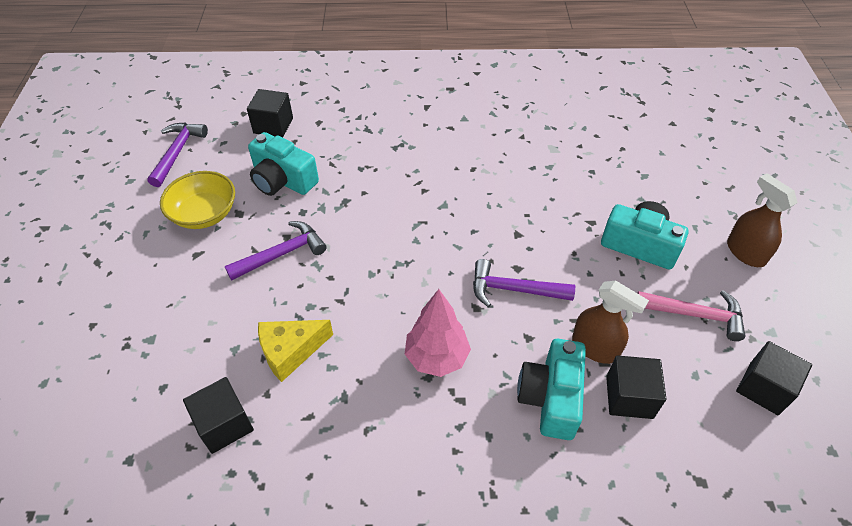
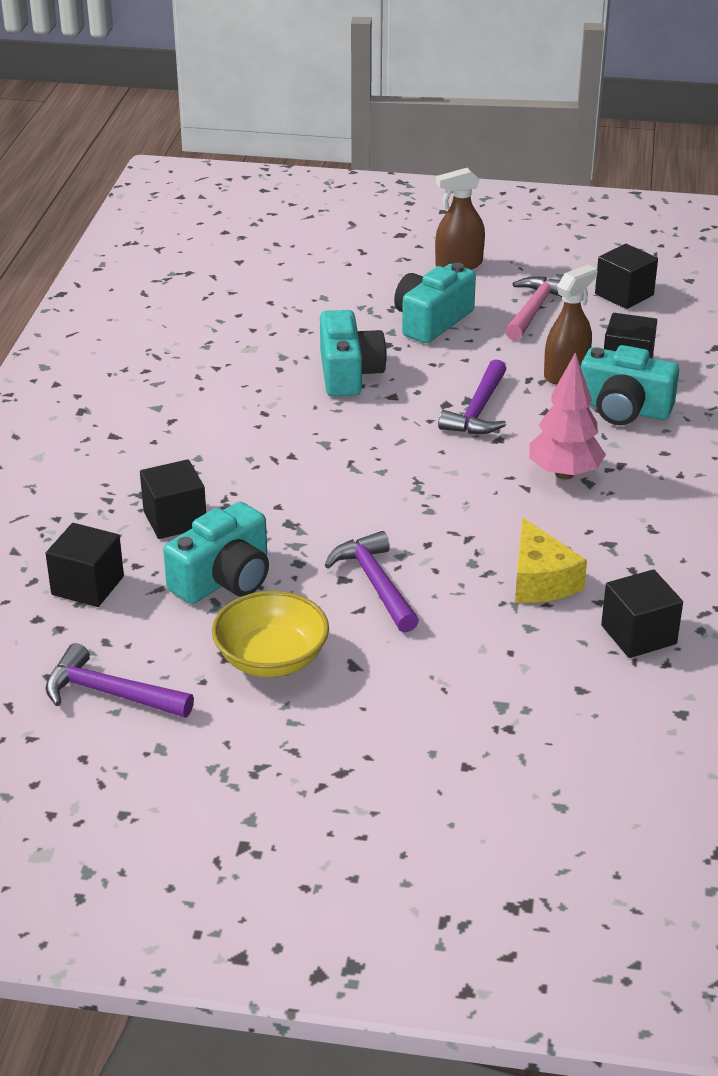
camera: 80 degrees left, 15 degrees down
none -> black cube [140,459,206,539]
none -> turquoise camera [320,310,387,397]

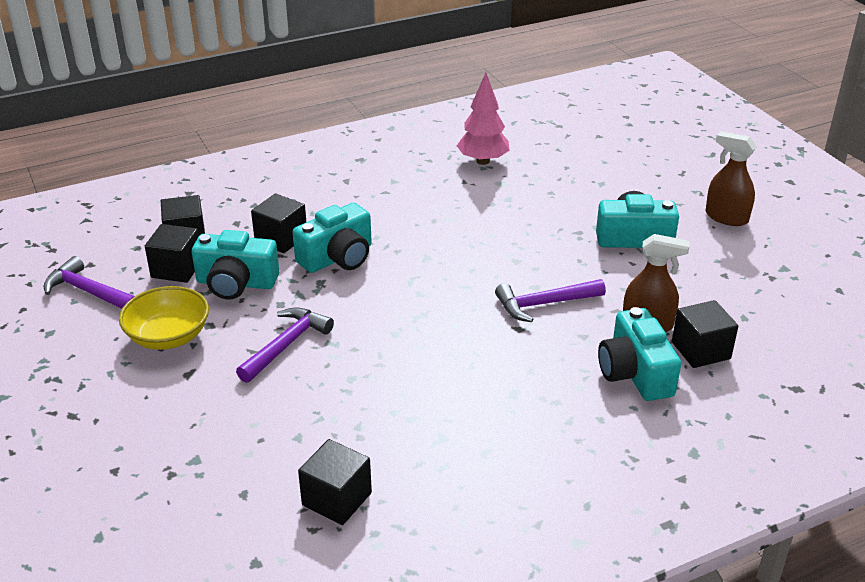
camera: 55 degrees right, 0 degrees up
purple hammer [45,643,194,718] -> purple hammer turned 45 degrees counterclockwise [44,256,135,309]
turquoise camera [320,310,387,397] -> turquoise camera moved to [293,203,372,273]
pink hammer [505,276,562,341] -> none
yellow cheese [515,517,587,603] -> none
pink tree [529,352,606,480] -> pink tree moved to [457,73,510,165]
black cube [595,244,658,309] -> black cube moved to [145,224,199,283]

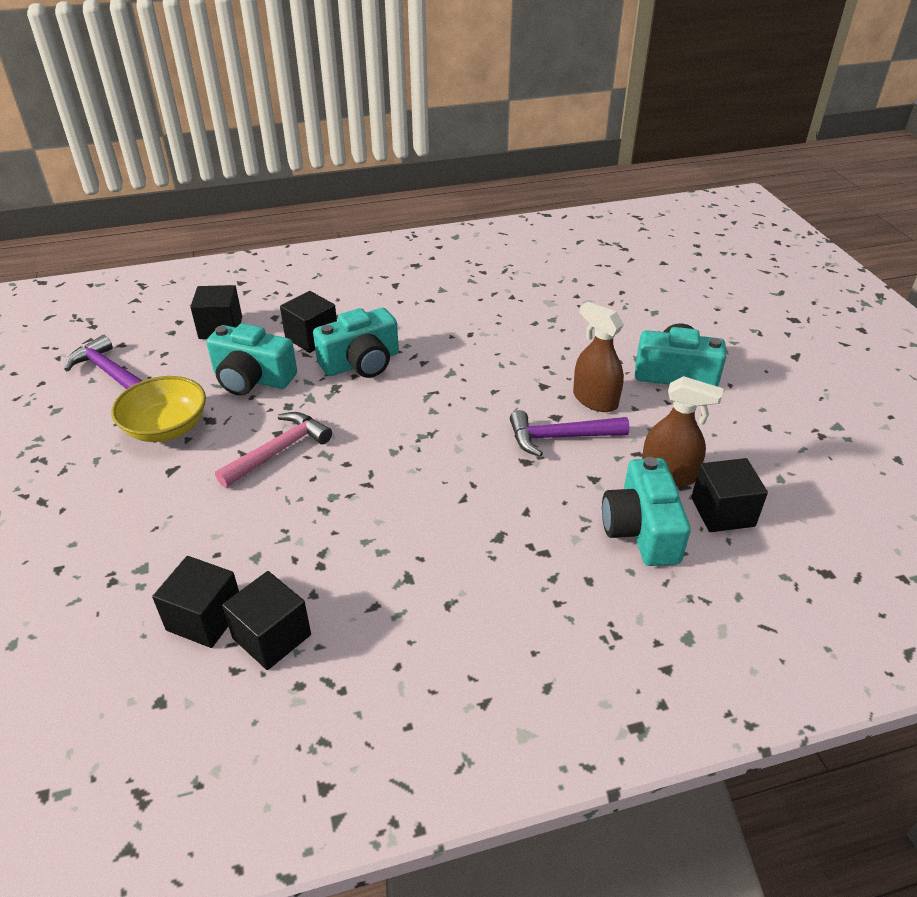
camera: 10 degrees right, 5 degrees up
black cube [145,224,199,283] -> black cube moved to [152,556,239,648]
purple hammer [236,307,334,383] -> pink hammer [215,412,332,488]
pink tree [457,73,510,165] -> none
brown spray bottle [706,131,757,226] -> brown spray bottle moved to [573,302,624,412]

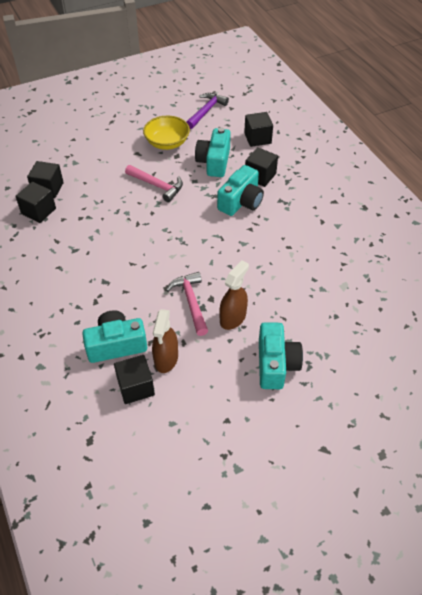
camera: 80 degrees right, 10 degrees up
turquoise camera [313,308,399,378] -> turquoise camera turned 105 degrees counterclockwise [217,165,264,216]
purple hammer [510,410,630,457] -> pink hammer [166,272,208,336]

